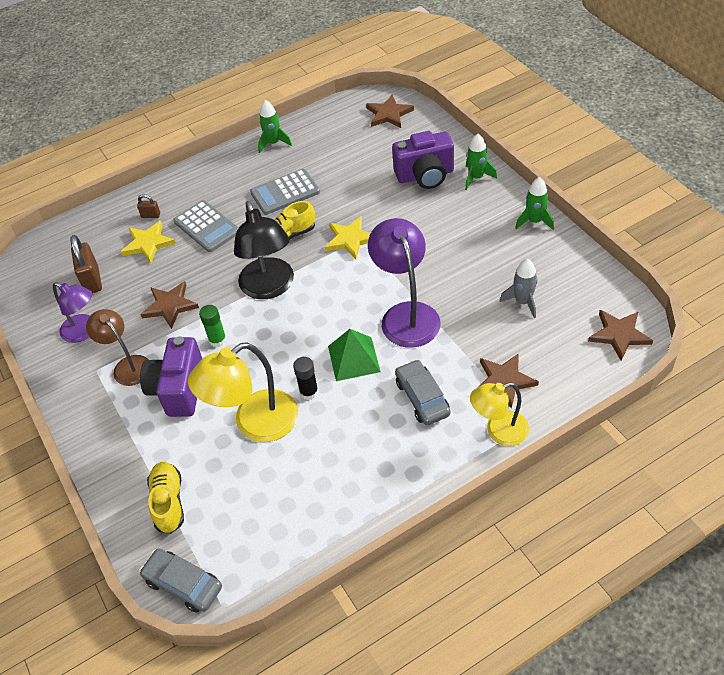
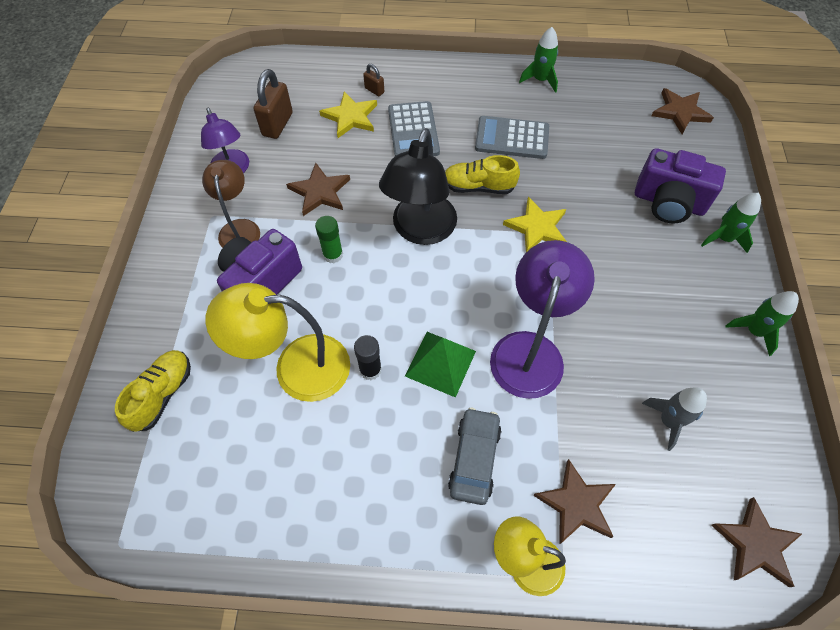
camera: 30 degrees right, 10 degrees up
grey car [139,549,222,613] -> none

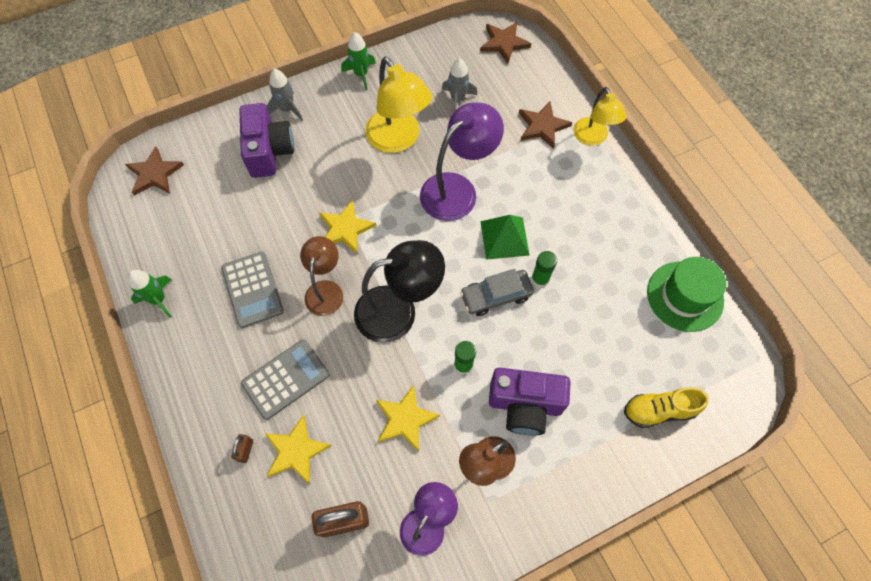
camera: 120 degrees left, 5 degrees up
yellow lamp [205,283,350,402] -> yellow lamp moved to [365,56,432,153]
brown star [286,163,350,216] -> yellow star [376,385,440,452]
black glue stick [354,335,382,380] -> green glue stick [531,251,557,288]
yellow shoe [445,155,520,194] -> brown lamp [300,236,343,316]
grey car [448,408,502,505] -> grey car moved to [460,269,534,316]
purple lamp [490,240,595,399] -> purple lamp turned 150 degrees clockwise [420,102,504,221]
green rocket [701,193,761,253] -> grey rocket [266,69,303,121]
none -> green hat [647,257,726,332]

